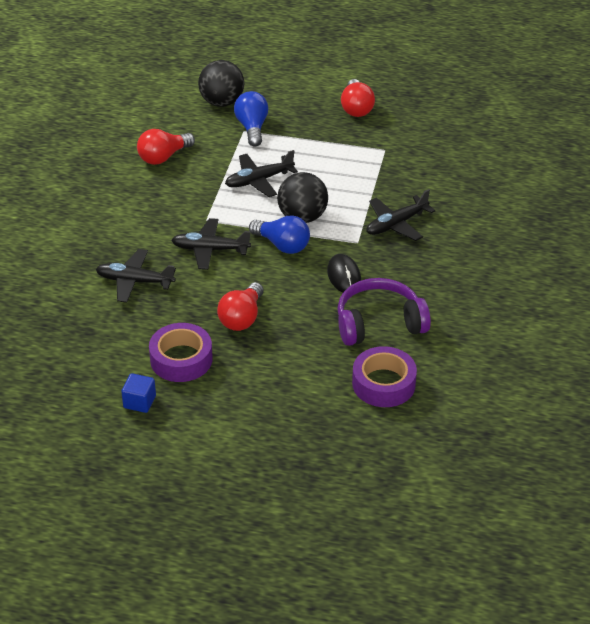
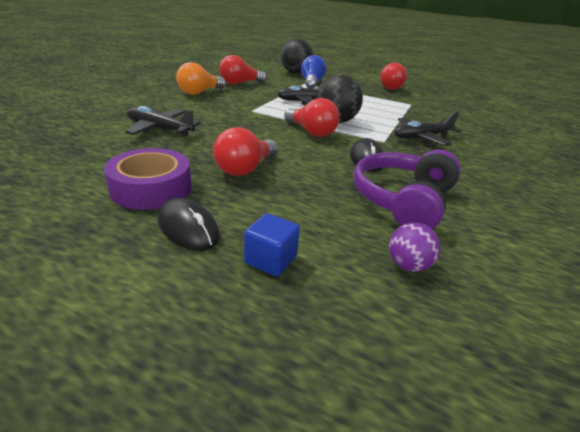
camera: 10 degrees right, 10 degrees down
blue cube [121,373,156,413] -> blue cube moved to [244,213,300,277]
black plane [171,218,251,270] -> none
blue light bulb [249,215,310,254] -> red light bulb [284,98,340,137]
purple headphones [337,278,431,346] -> purple headphones turned 60 degrees counterclockwise [354,149,461,229]
purple tape [352,346,417,407] -> purple ball [389,223,440,272]
none -> black mouse [158,198,220,251]
none -> orange light bulb [176,62,226,95]

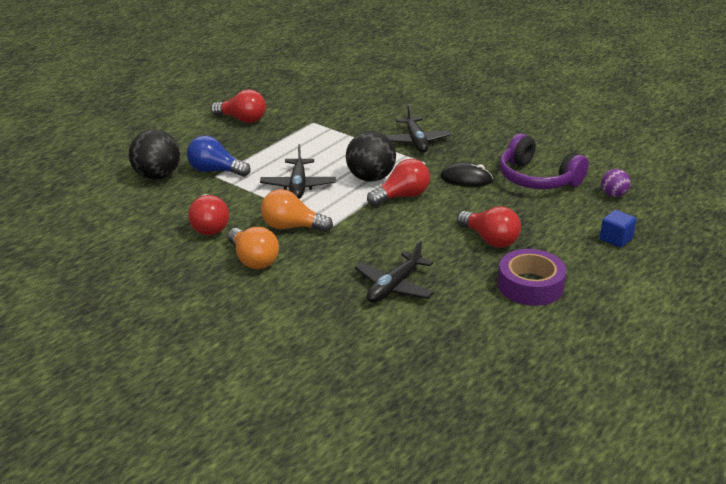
camera: 75 degrees left, 0 degrees up
black mouse [158,198,220,251] -> none
none -> orange light bulb [261,189,333,232]

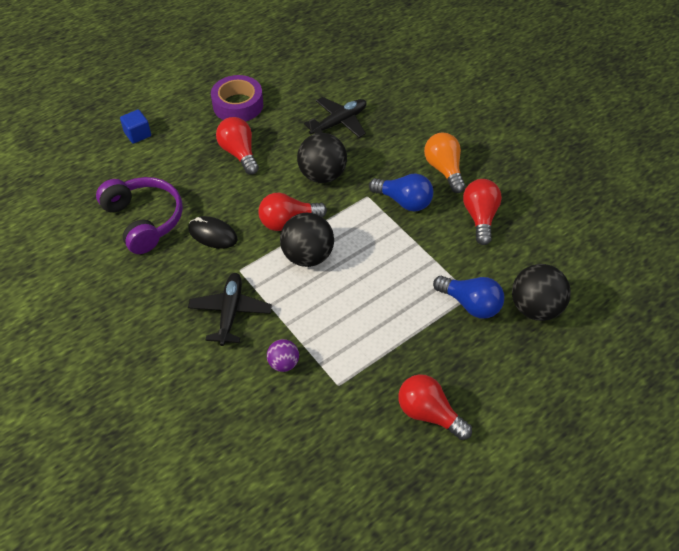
camera: 165 degrees left, 20 degrees up
black plane [260,144,336,199] -> none
orange light bulb [261,189,333,232] -> blue light bulb [369,173,433,211]
purple ball [601,169,630,197] -> purple ball moved to [267,339,299,372]
none -> black ball [297,133,347,183]

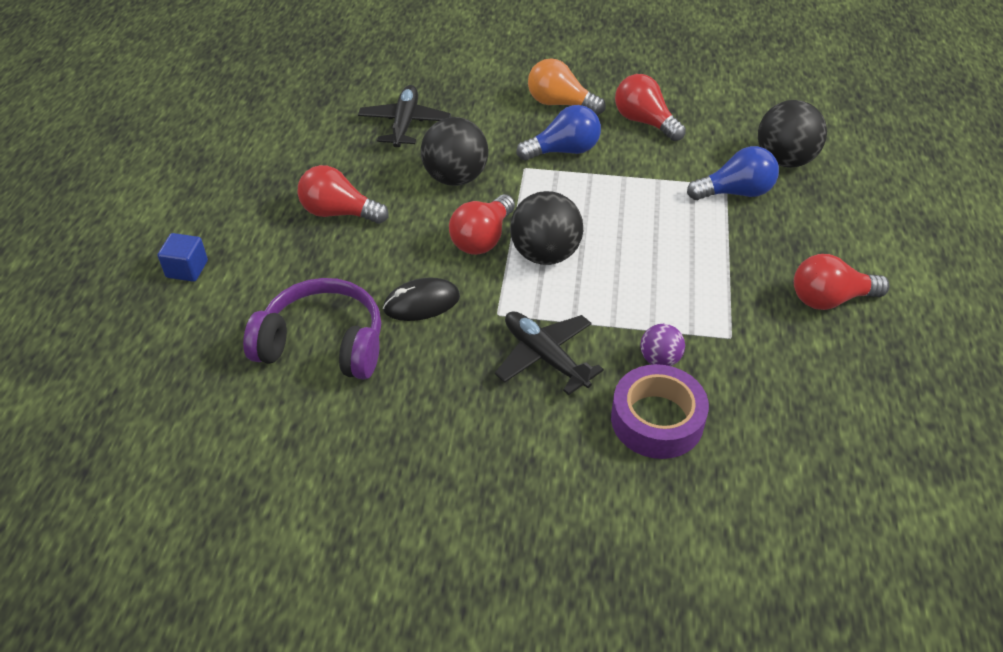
camera: 45 degrees left, 5 degrees down
purple tape [211,75,263,122] -> purple tape moved to [611,364,709,459]

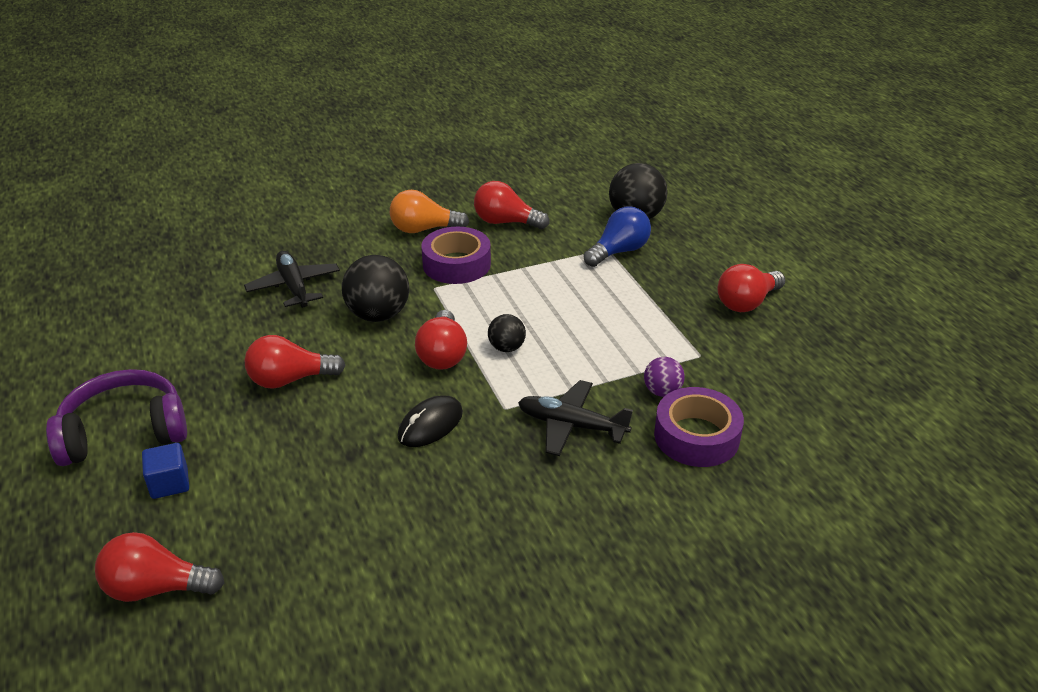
camera: 30 degrees left, 10 degrees down
purple headphones [243,278,381,379] -> purple headphones moved to [46,369,187,466]
black ball [510,191,583,265] -> black ball [488,314,526,352], size x0.55
blue light bulb [517,105,601,161] -> purple tape [421,227,491,284]
none -> red light bulb [95,532,224,602]

